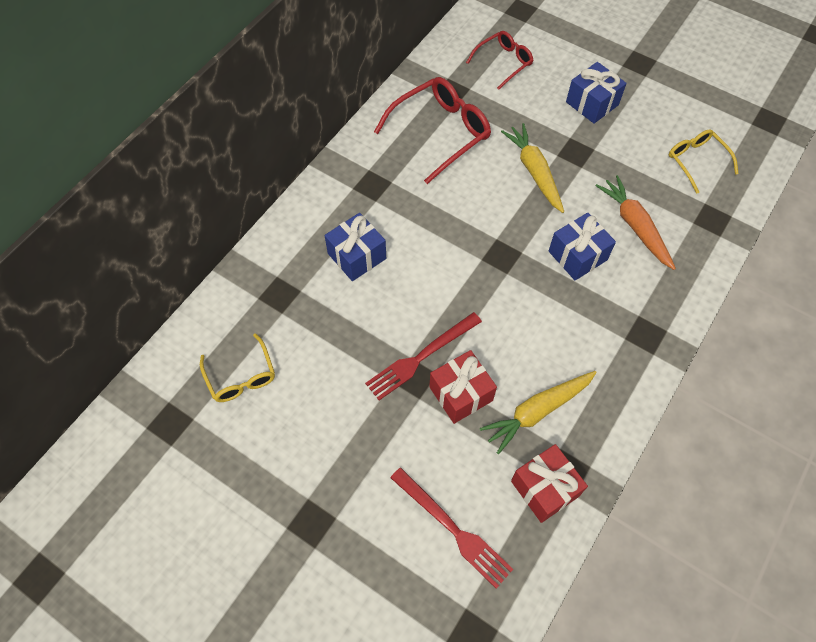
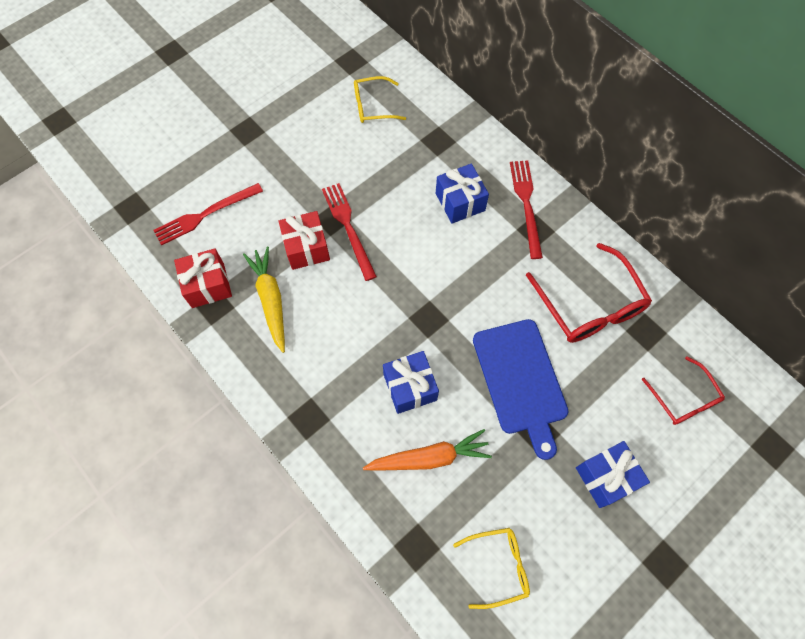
camera: 105 degrees right, 5 degrees up
yellow carrot [501,123,564,213] -> blue cutting board [473,319,569,460]
none -> red fork [510,160,543,259]

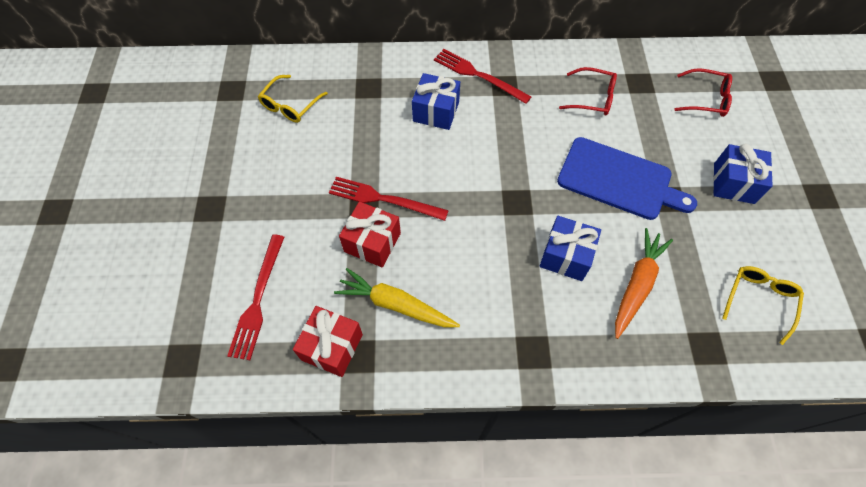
camera: 50 degrees left, 5 degrees down
red glasses [526,243,652,343] -> red glasses [559,67,617,116], size x0.60

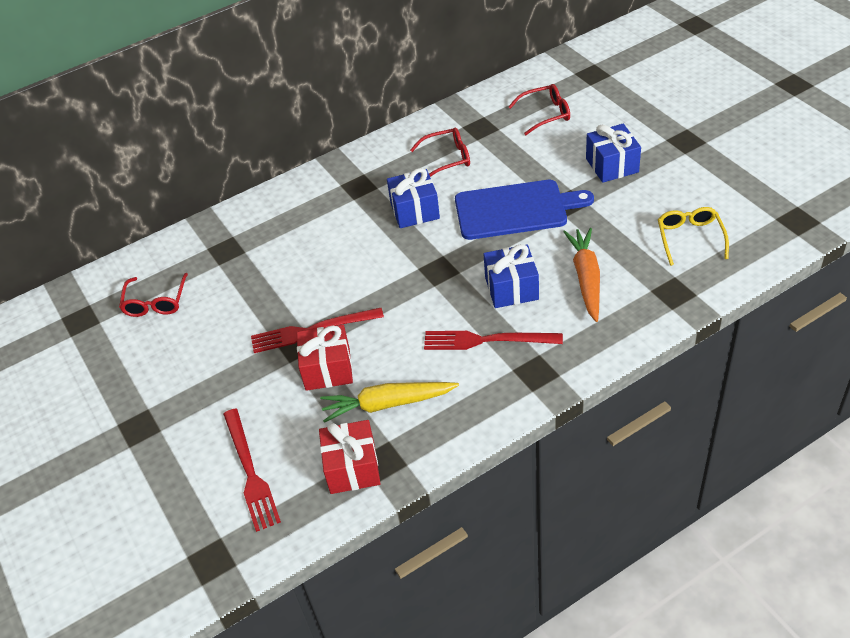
camera: 25 degrees left, 15 degrees down
yellow glasses [258,75,328,123] -> red glasses [119,273,188,317]
blue gift [412,73,460,130] -> blue gift moved to [387,168,440,228]
red fork [434,49,531,104] -> red fork moved to [424,331,563,350]

